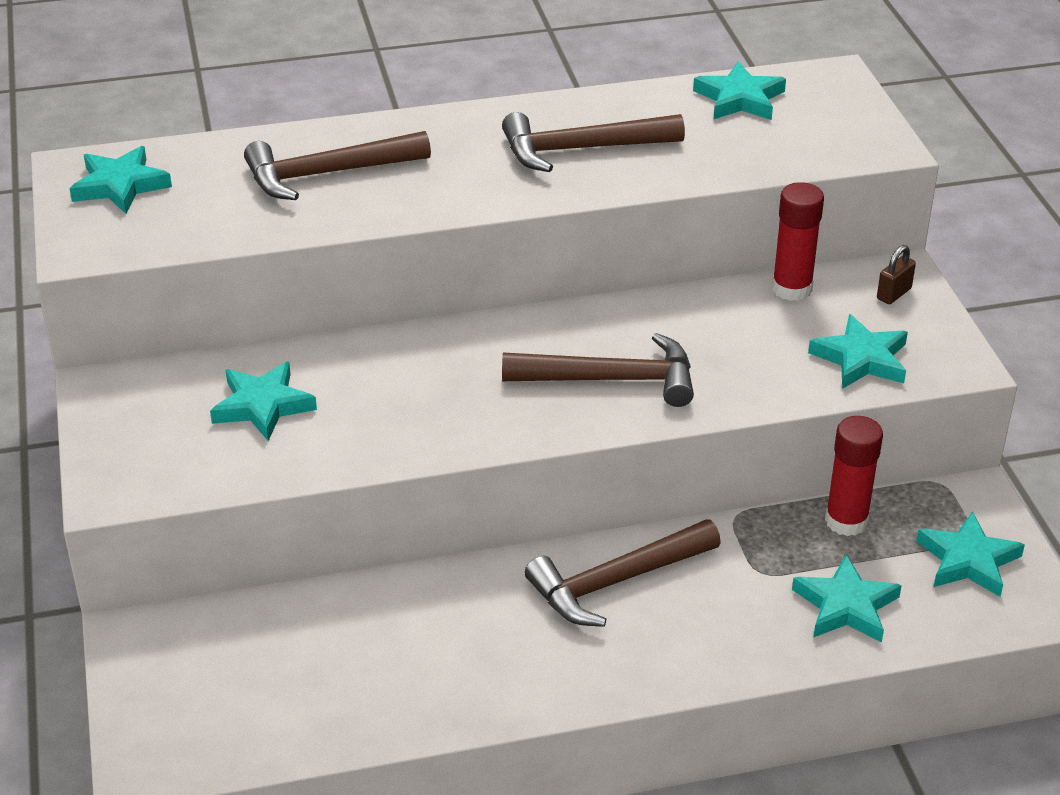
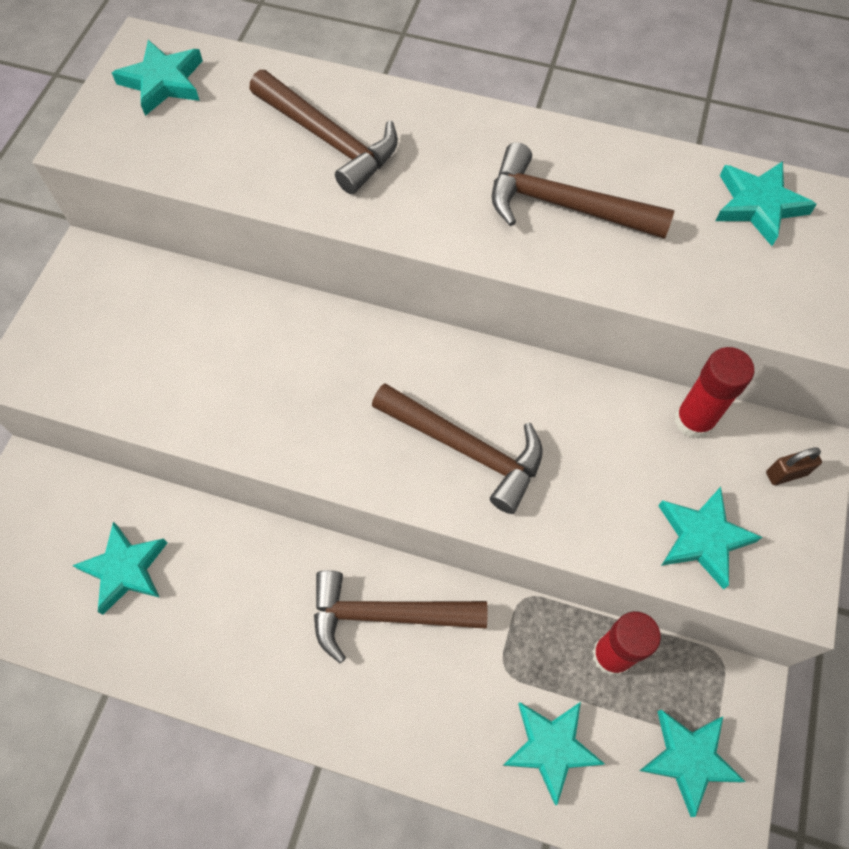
camera: 30 degrees right, 25 degrees up
turquoise star [210,362,317,441] -> turquoise star moved to [72,522,168,615]
brown hammer [244,131,431,200] -> brown hammer turned 150 degrees counterclockwise [250,70,398,194]

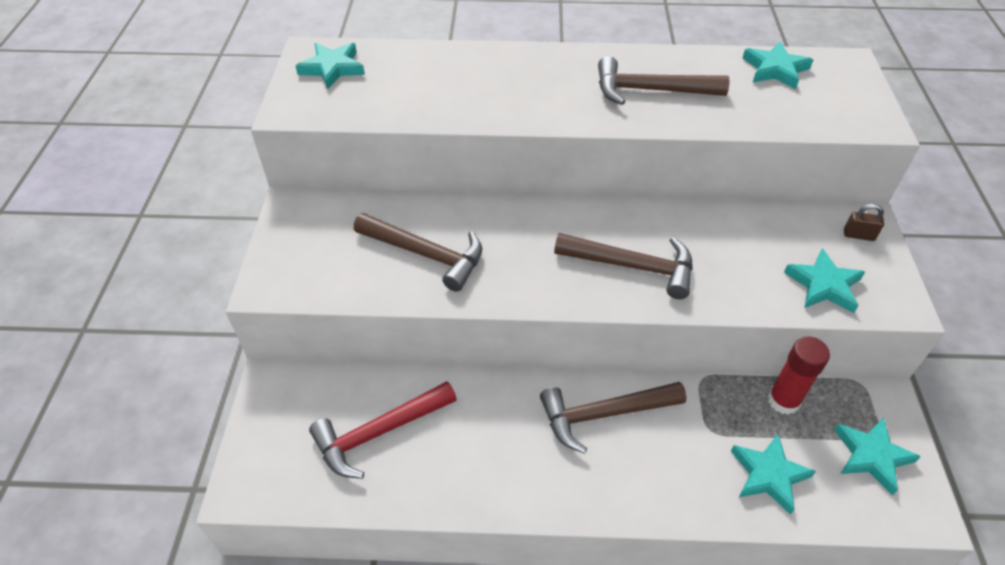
camera: 15 degrees left, 15 degrees down
turquoise star [72,522,168,615] -> red hammer [309,381,457,479]
brown hammer [250,70,398,194] -> brown hammer moved to [354,213,482,292]
red glue stick [675,347,755,439] -> none
brown padlock [766,448,822,485] -> brown padlock turned 45 degrees clockwise [844,204,884,241]

